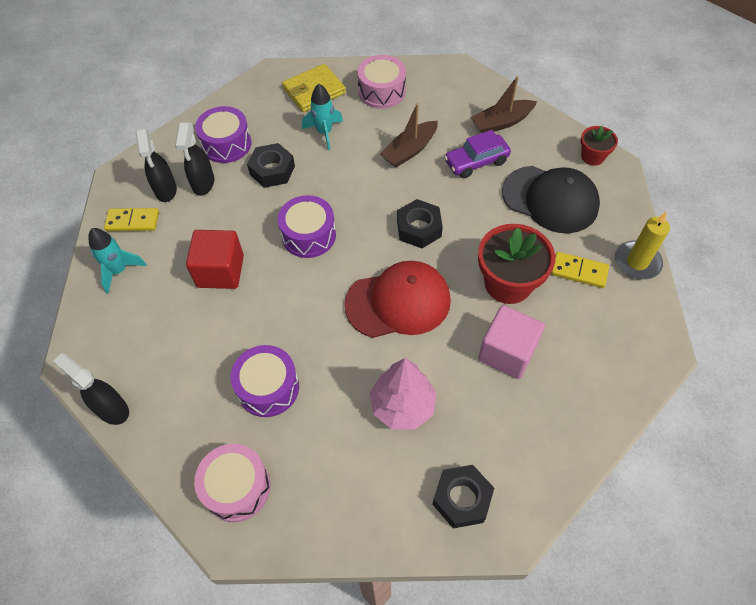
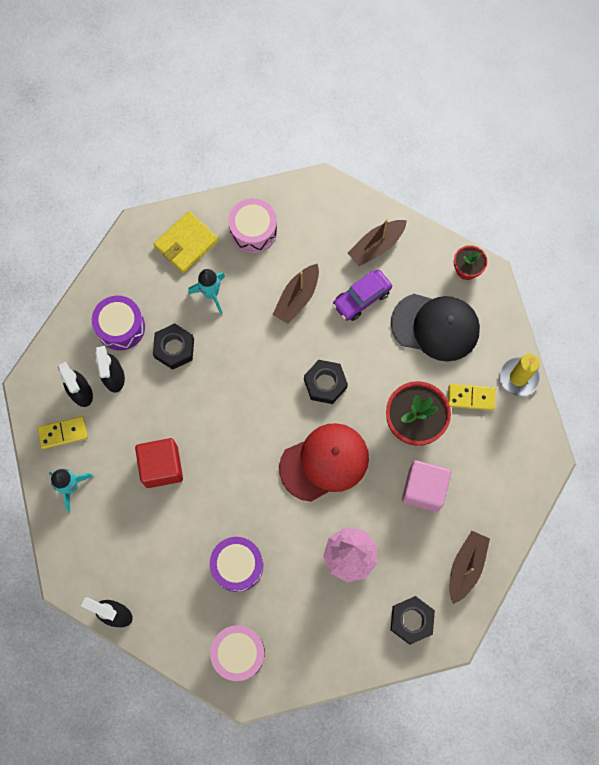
camera: 15 degrees left, 15 degrees up
purple drum [278,195,336,258] -> none
none -> brown boat [450,531,490,604]

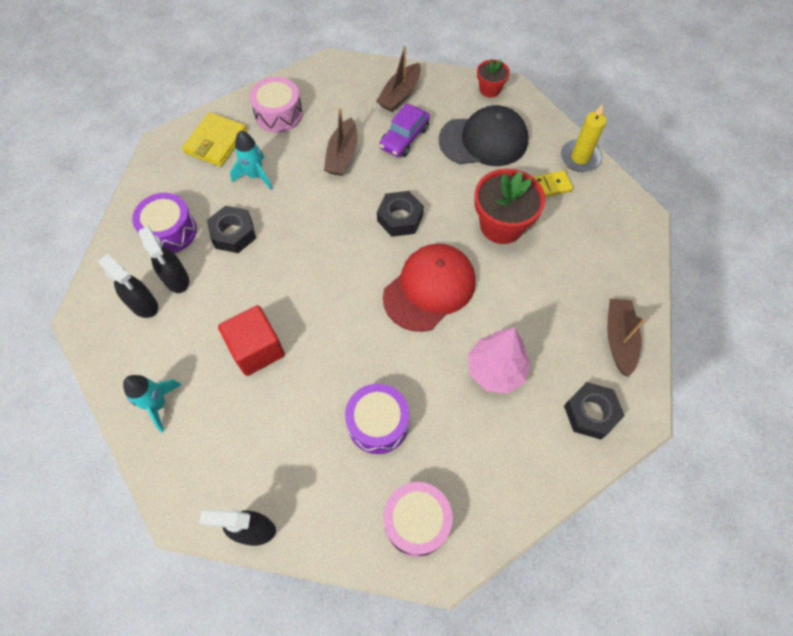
camera: 20 degrees left, 10 degrees down
yellow domino [37,416,88,449] -> none
pink cube [402,460,451,512] -> none

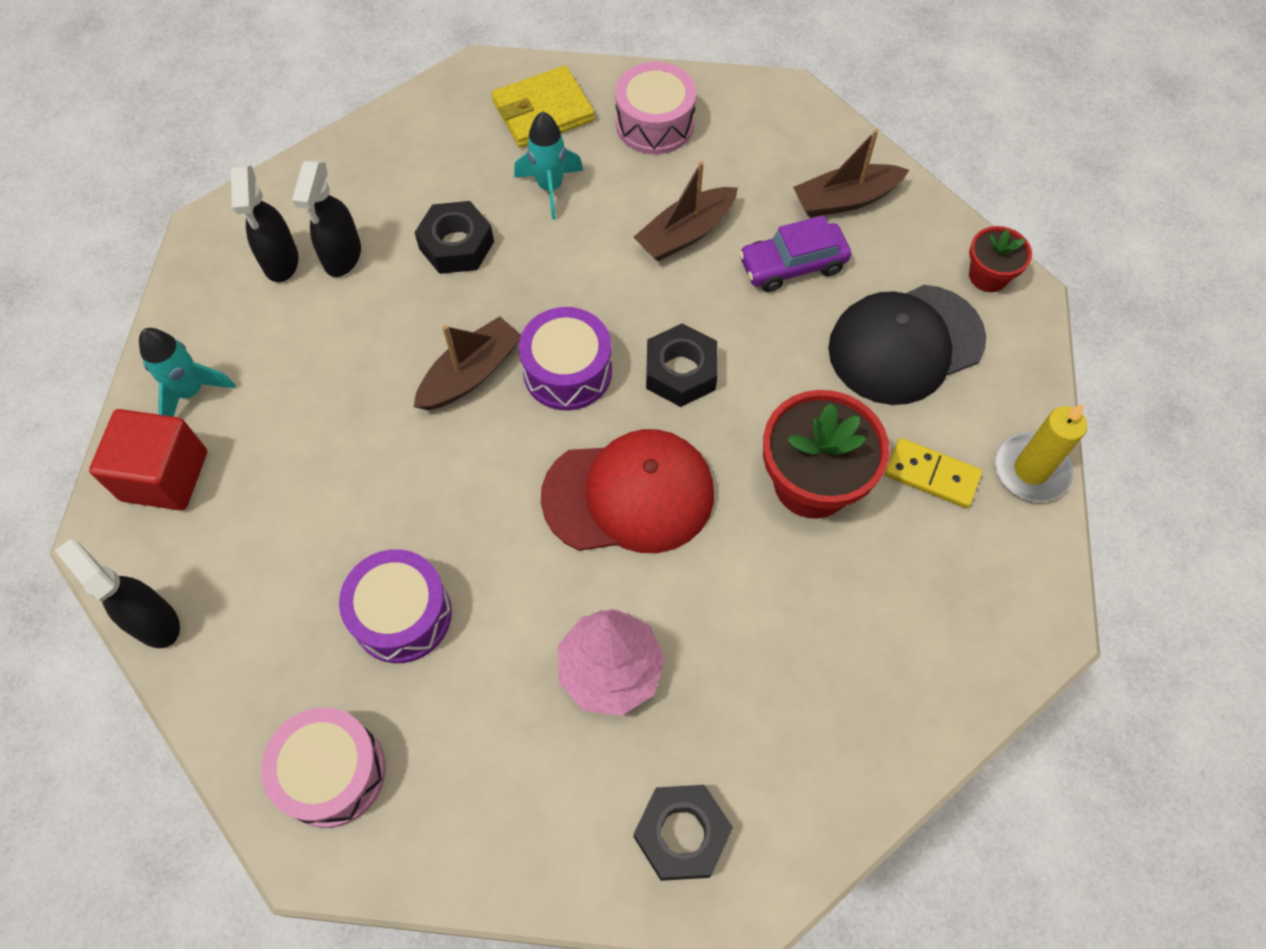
camera: 40 degrees right, 0 degrees up
purple drum [132,193,197,253] -> purple drum moved to [519,307,612,410]
red cube [218,305,285,376] -> red cube moved to [89,409,207,511]
black cap [439,105,528,166] -> black cap turned 120 degrees clockwise [828,285,986,405]
brown boat [607,299,646,377] -> brown boat moved to [414,316,521,410]

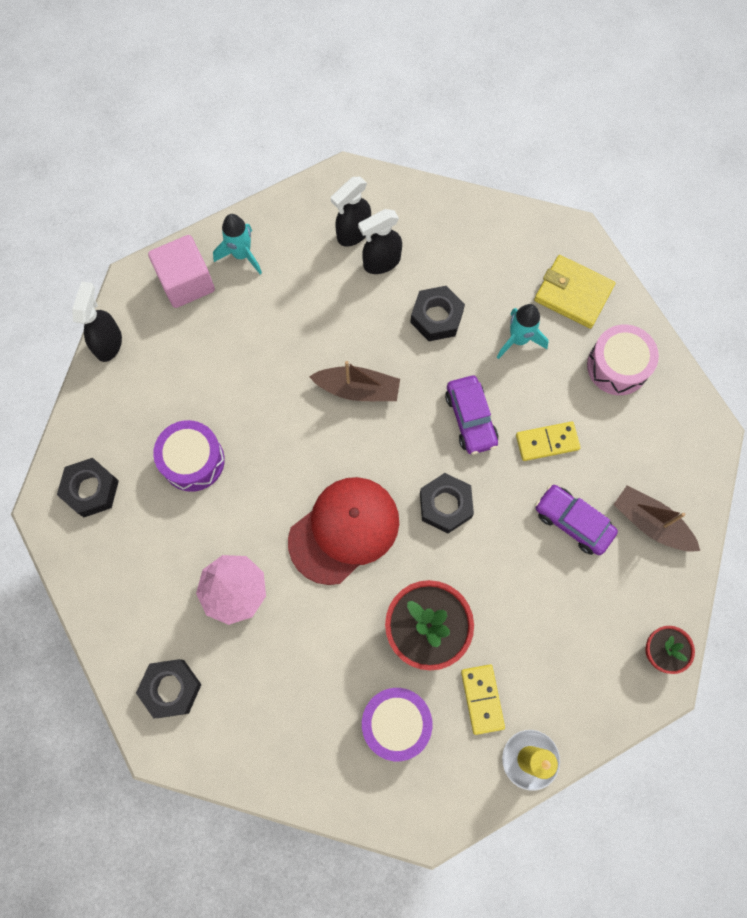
camera: 55 degrees right, 10 degrees up
red cube [89,409,207,511] -> pink cube [148,235,215,308]
pink drum [261,707,385,828] -> black nut [57,458,119,517]
purple drum [519,307,612,410] -> purple drum moved to [362,688,432,761]
red cap [541,429,714,553] -> red cap turned 90 degrees counterclockwise [288,477,399,585]
brown boat [634,161,738,261] -> yellow domino [516,422,580,461]
black cap [828,285,986,405] -> none
none -> purple car [445,376,498,455]

